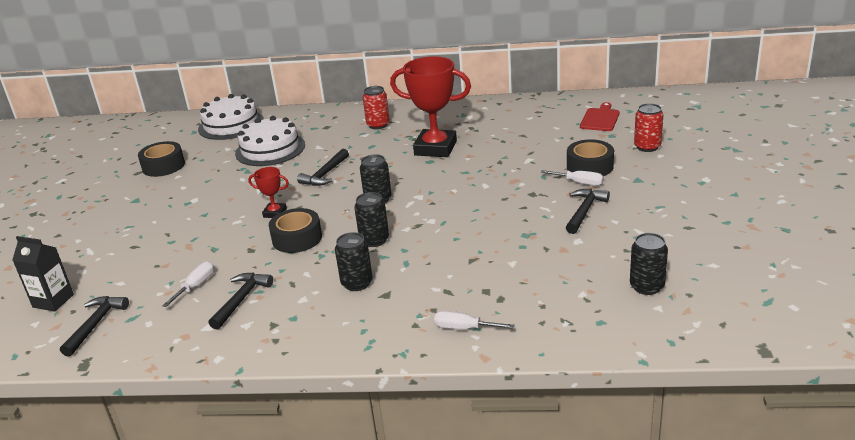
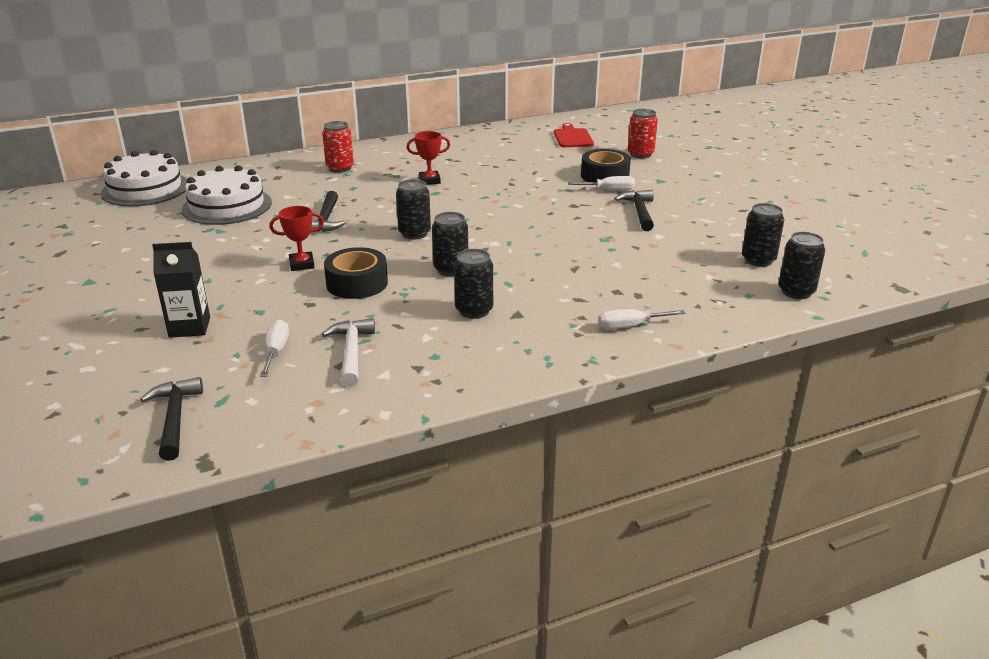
camera: 30 degrees left, 0 degrees up
black carton [12,236,74,312] -> black carton moved to [152,242,210,338]
black tape [138,141,185,177] -> none
black hammer [209,273,273,330] -> white hammer [322,318,375,387]
red trophy [390,56,471,157] -> red trophy [406,131,450,185], size x0.47
none -> black can [778,232,825,299]

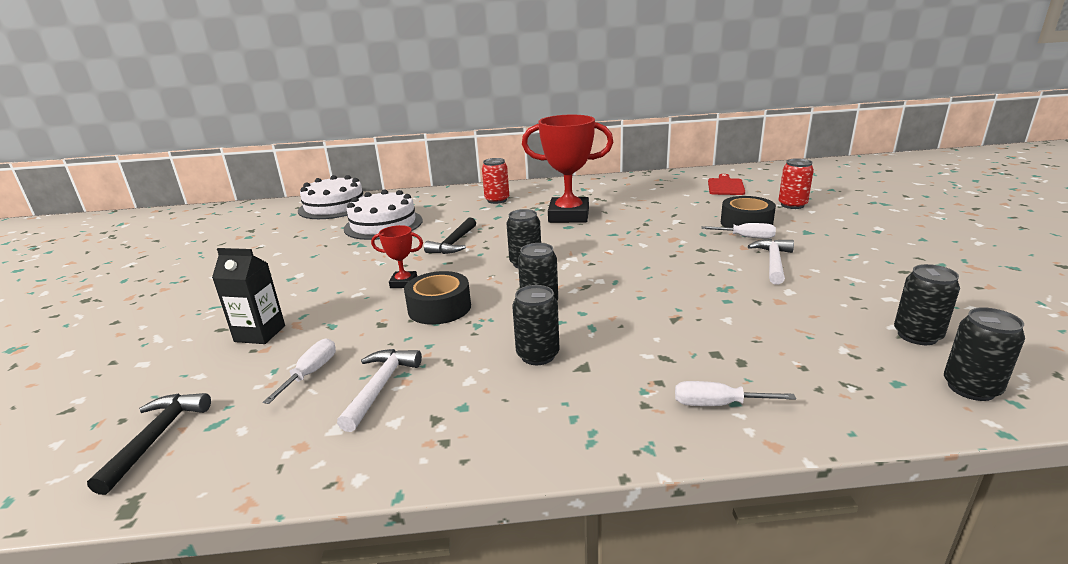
camera: 20 degrees right, 5 degrees down
red trophy [406,131,450,185] -> red trophy [522,115,613,223], size x2.11
black hammer [615,190,654,231] -> white hammer [748,239,794,285]

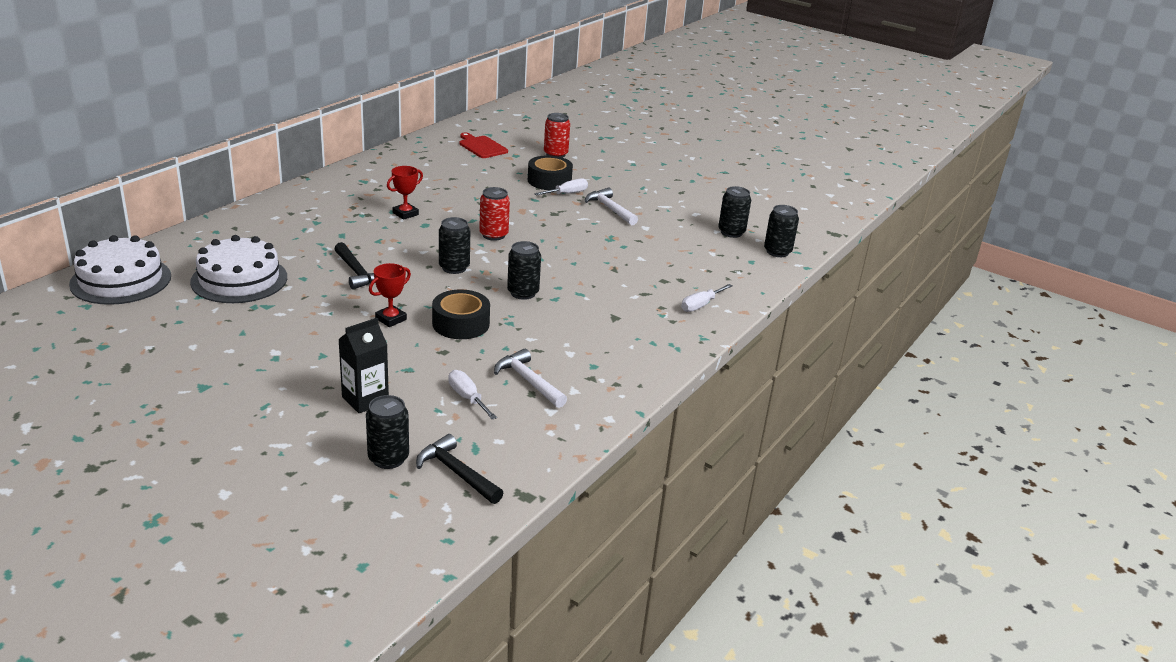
camera: 55 degrees left, 5 degrees up
red can [482,158,509,204] -> red can moved to [479,187,510,241]
black can [512,285,560,365] -> black can moved to [366,395,409,469]
red trophy [522,115,613,223] -> red trophy [387,166,423,220], size x0.47

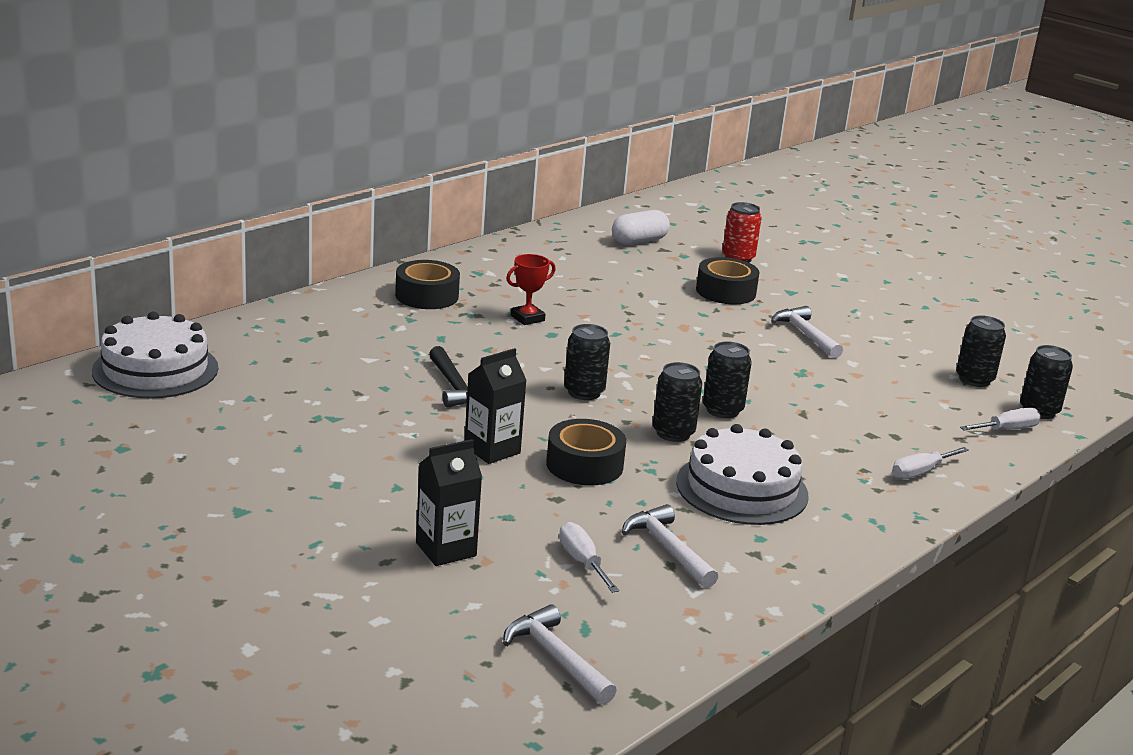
camera: 10 degrees right, 5 degrees down
white cake [190,235,287,303] -> white cake moved to [676,424,809,525]
black can [366,395,409,469] -> black can moved to [703,341,752,418]
red trophy [369,263,411,327] -> black carton [465,348,527,464]
black hammer [416,434,503,504] -> white hammer [503,604,617,705]
red cutting board [459,133,508,158] -> white capsule [612,210,670,245]
red can [479,187,510,241] -> none
white screwdriver [534,178,588,196] -> white screwdriver moved to [960,408,1041,430]
none -> black tape [395,260,460,309]

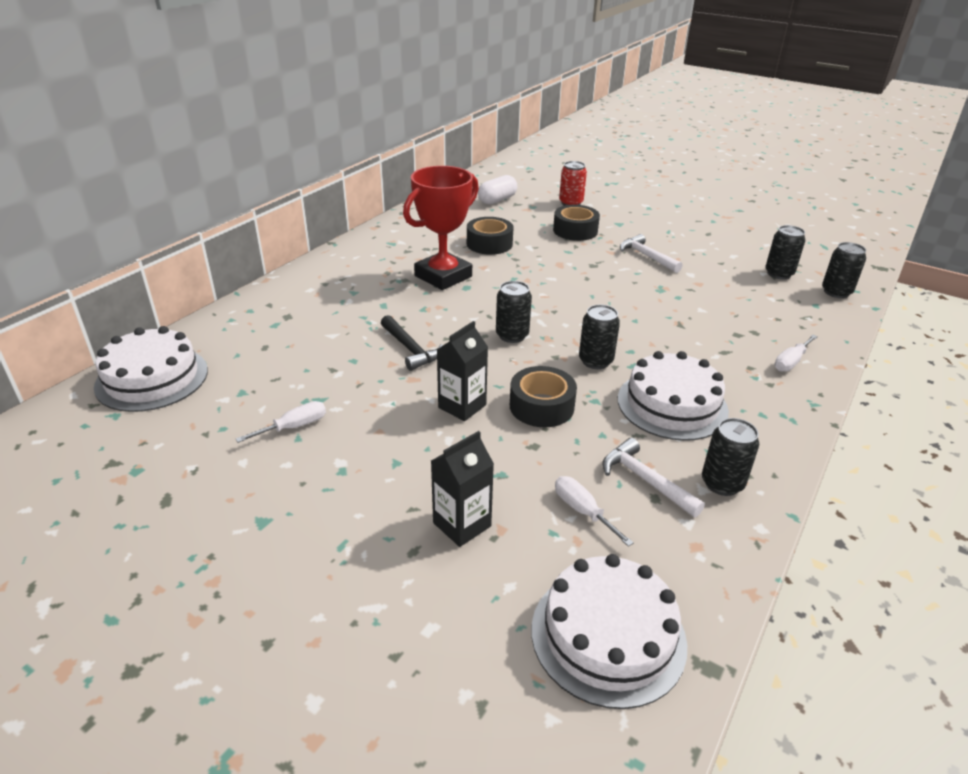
camera: 10 degrees left, 10 degrees up
black tape [395,260,460,309] -> black tape moved to [467,217,513,255]
white hammer [503,604,617,705] -> white cake [532,554,687,709]
red trophy [506,254,556,325] -> red trophy [403,166,479,290], size x2.11
black can [703,341,752,418] -> black can moved to [702,418,759,496]
white screwdriver [960,408,1041,430] -> white screwdriver moved to [236,401,326,443]

